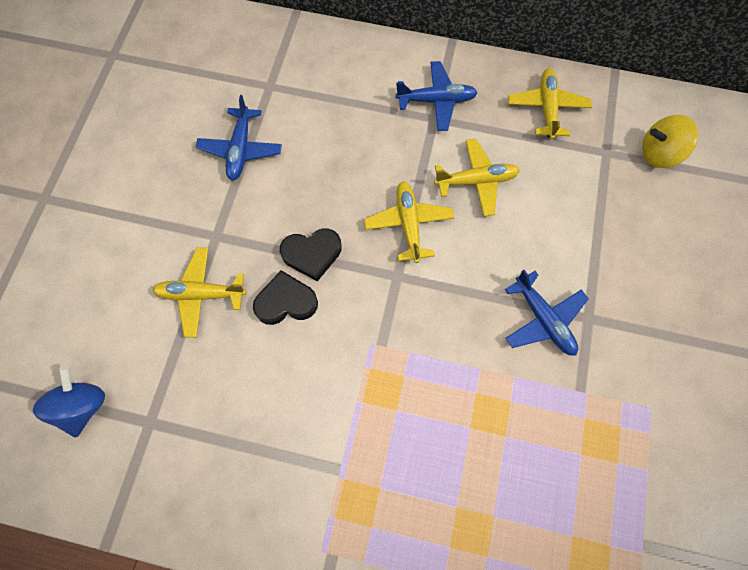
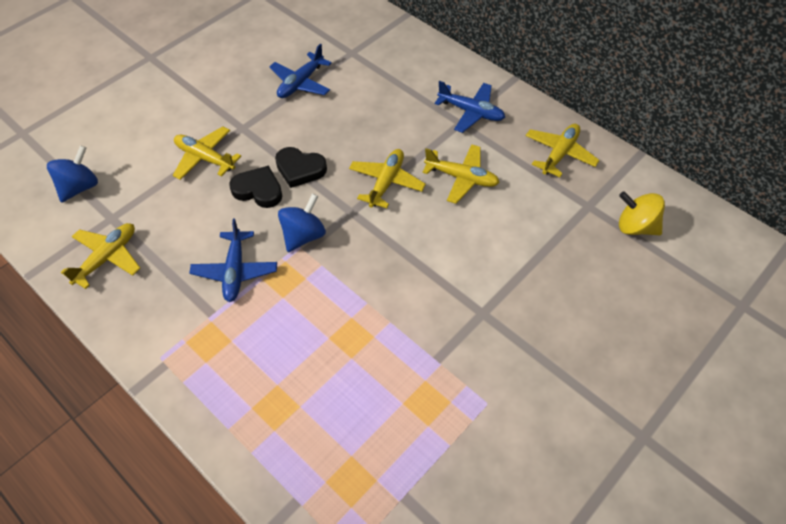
camera: 30 degrees right, 15 degrees down
blue plane [505,270,589,356] -> blue plane moved to [189,219,277,302]
none -> yellow plane [61,223,140,289]
none -> blue spinning top [278,193,326,252]

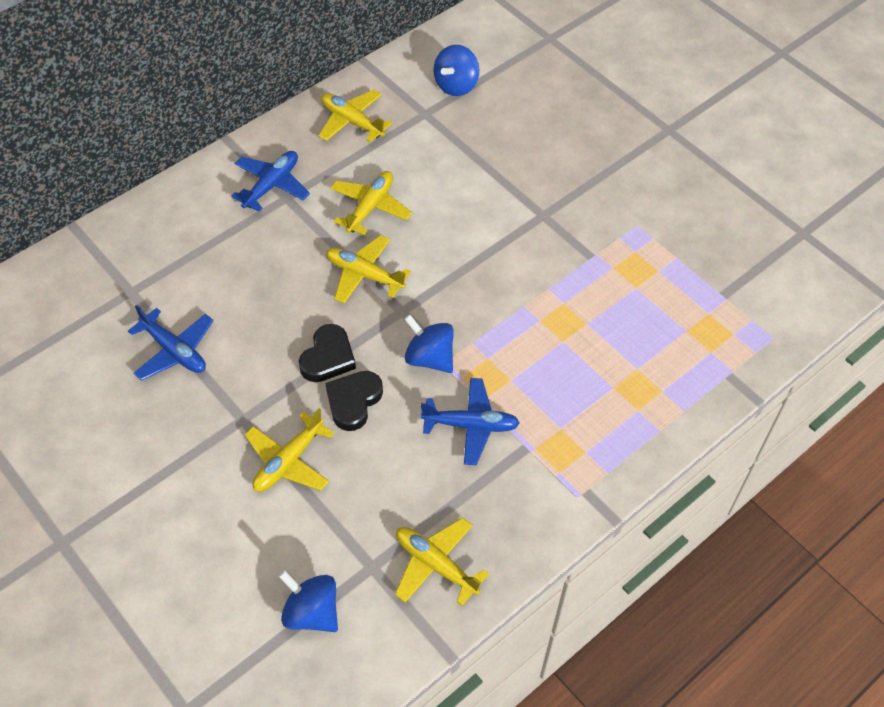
camera: 85 degrees left, 0 degrees up
yellow spinning top [619,192,665,235] -> blue spinning top [434,45,479,96]

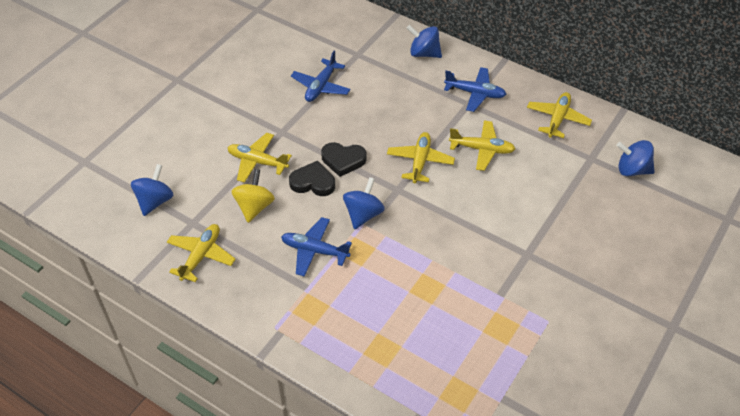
camera: 75 degrees right, 5 degrees down
blue plane [421,378,520,465] -> blue plane turned 120 degrees clockwise [281,217,352,277]
none -> yellow spinning top [231,169,275,223]
none -> blue spinning top [407,25,442,58]

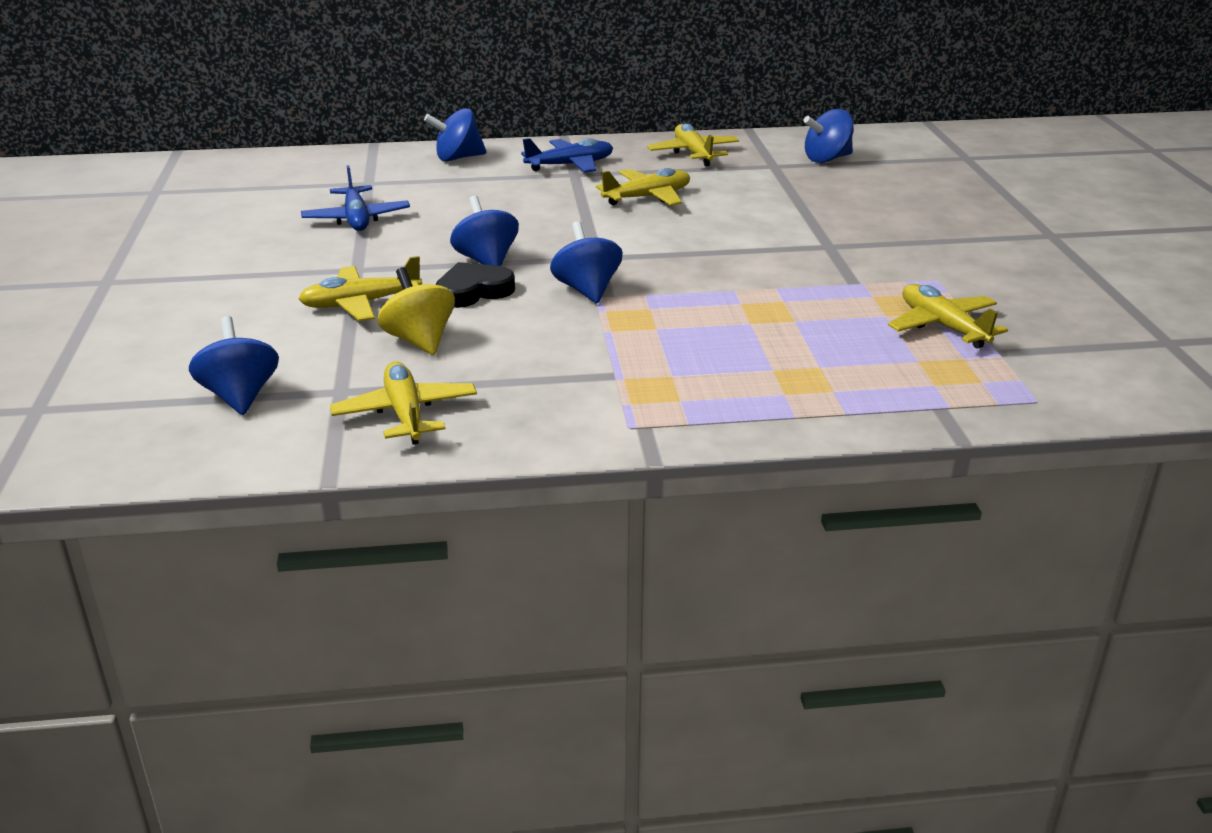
camera: 40 degrees left, 20 degrees down
blue plane [281,217,352,277] -> none
black heart [321,142,367,177] -> blue spinning top [450,196,519,266]
yellow plane [387,132,455,183] -> yellow plane moved to [888,284,1008,349]

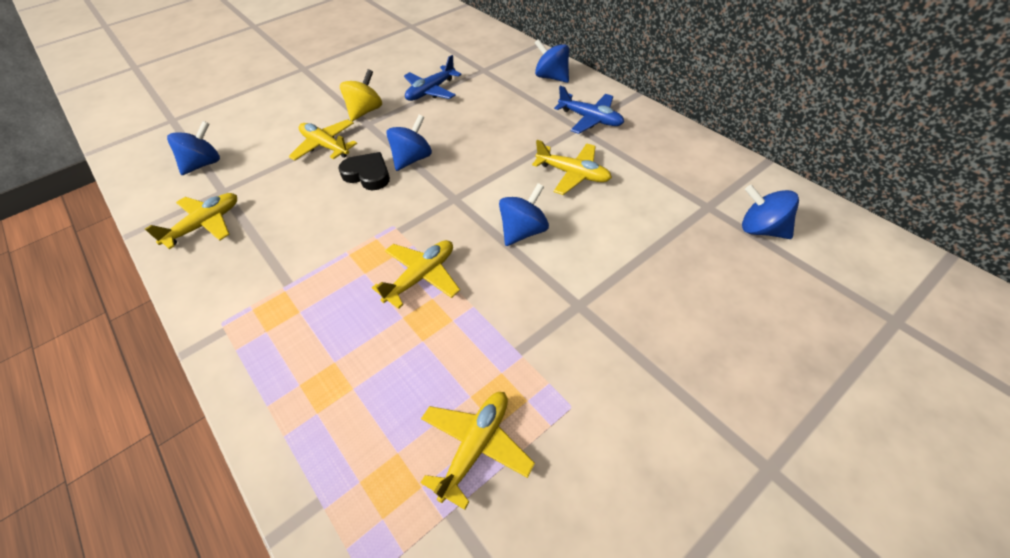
camera: 60 degrees right, 20 degrees up
yellow spinning top [378,267,455,355] -> yellow spinning top moved to [340,69,382,121]
blue spinning top [550,221,623,303] -> blue spinning top moved to [499,183,549,246]
yellow plane [647,123,739,166] -> yellow plane moved to [372,240,460,309]

